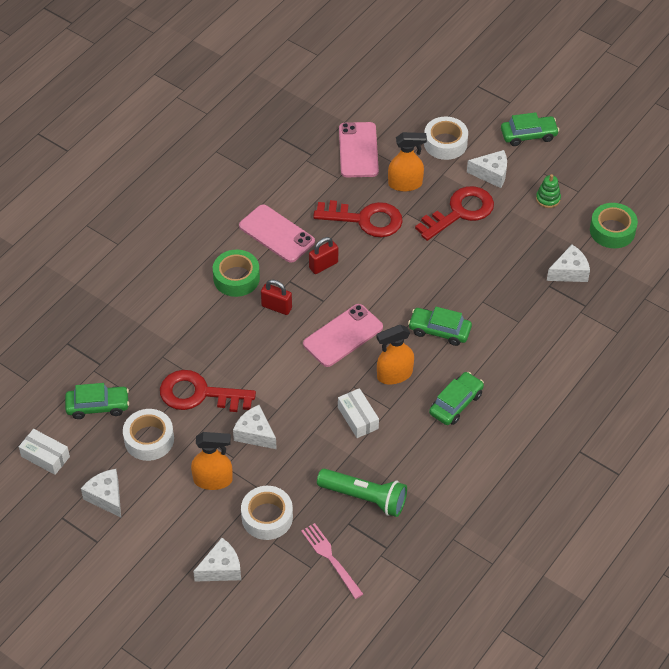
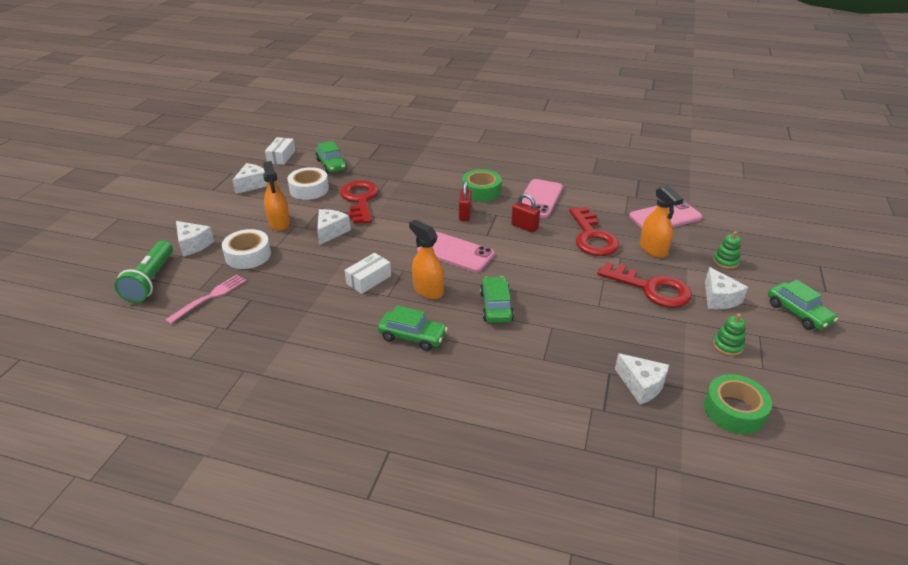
camera: 70 degrees right, 15 degrees down
green flashlight [317,468,407,517] -> green flashlight moved to [114,241,173,303]
white tape [424,116,468,160] -> green stacking toy [713,231,741,269]

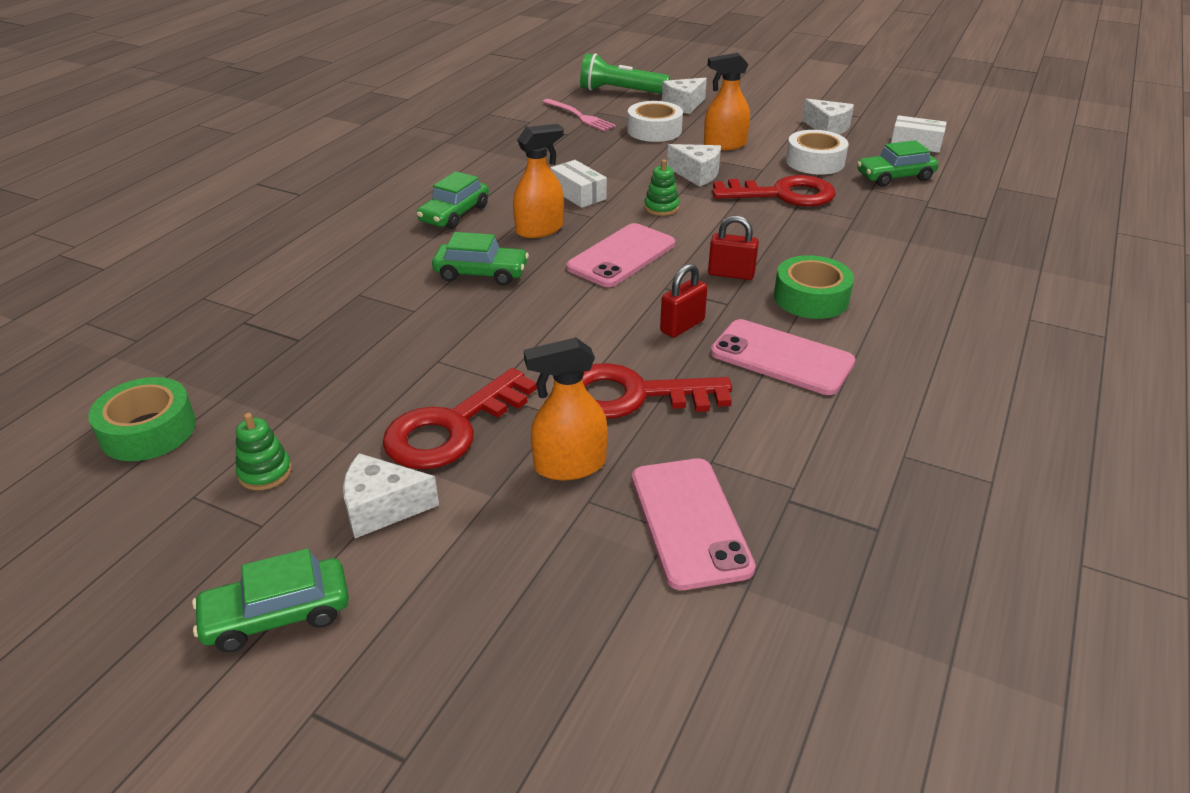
camera: 100 degrees right, 0 degrees up
white cheese [615,353,669,404] -> none
green stacking toy [713,231,741,269] -> green stacking toy moved to [644,159,679,216]

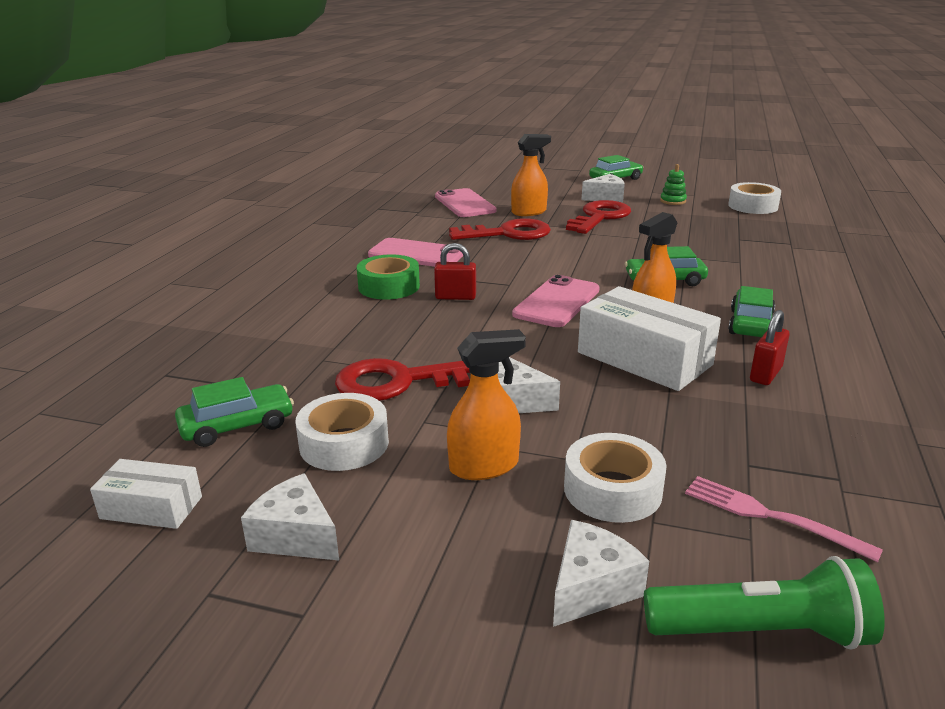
camera: 170 degrees right, 10 degrees down
green tape [88,377,196,461] -> white tape [728,182,781,214]
white box [550,160,607,208] -> white box [578,286,721,391], size x1.84
green stacking toy [644,159,679,216] -> none
red padlock [660,263,708,338] -> red padlock moved to [750,310,790,385]

